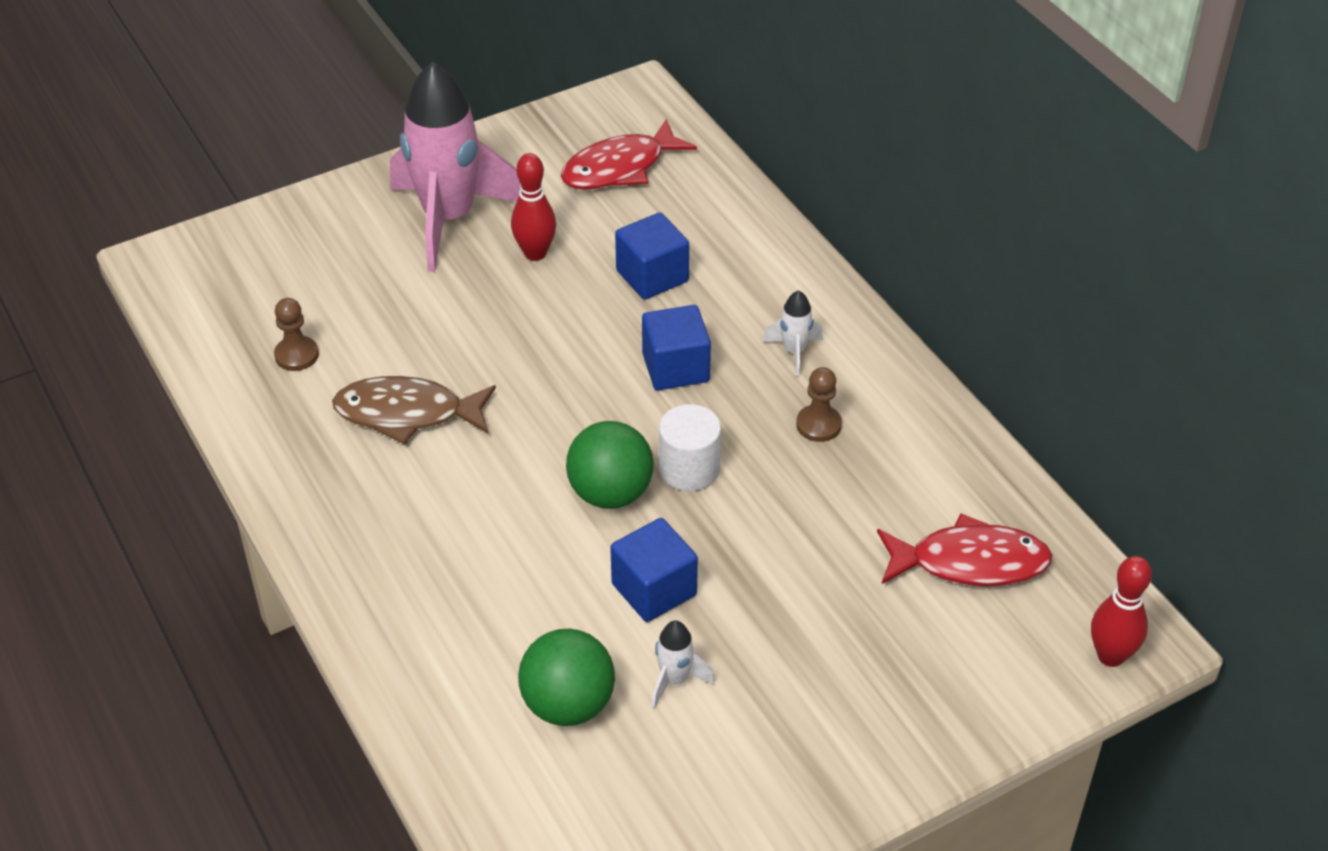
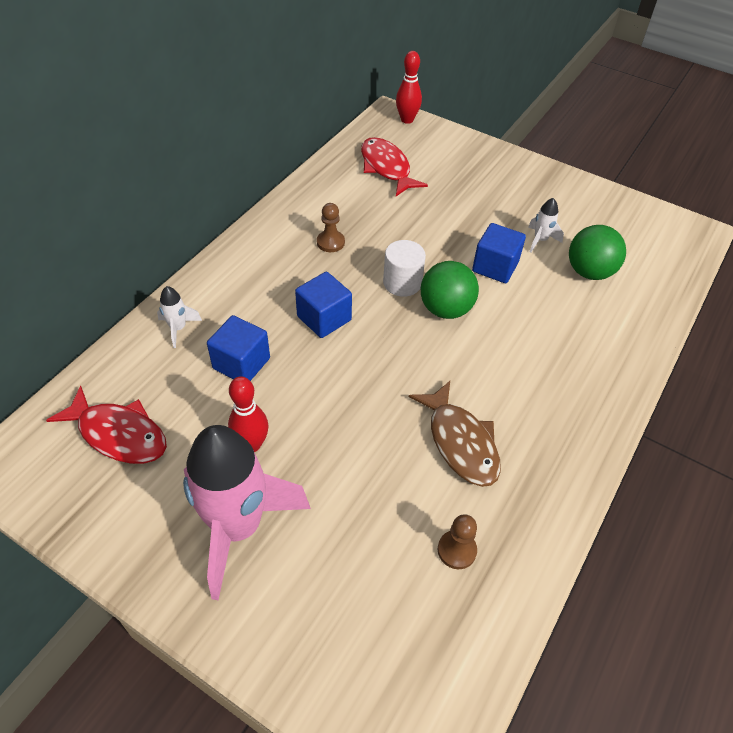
camera: 120 degrees left, 5 degrees up
white rocket [763,290,823,376] -> white rocket moved to [157,286,202,348]

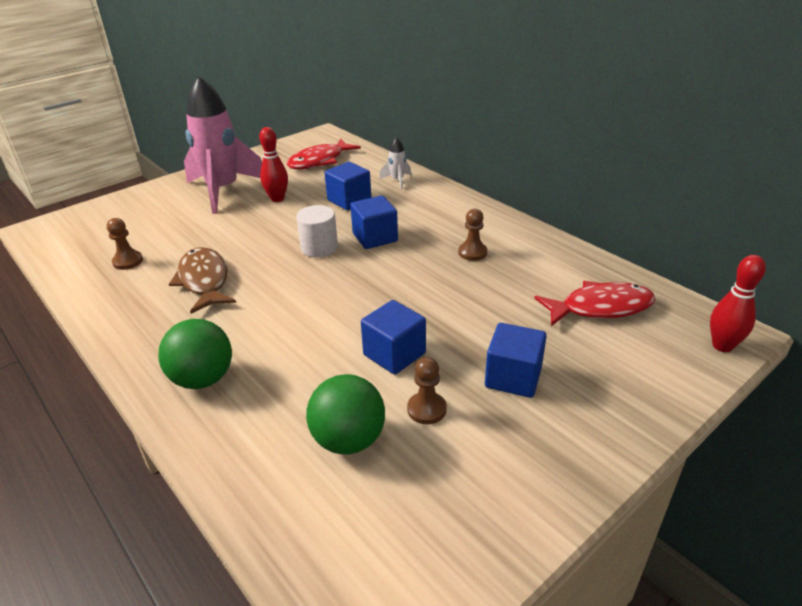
camera: 110 degrees right, 15 degrees down
white cylinder [383,240,426,297] -> white cylinder moved to [296,205,338,257]
brown fish [409,381,501,487] -> brown fish turned 75 degrees clockwise [169,247,236,314]
green ball [421,261,479,319] -> green ball moved to [158,319,232,389]
white rocket [528,198,564,252] -> brown pawn [407,357,447,424]
none -> blue cube [485,323,547,398]

